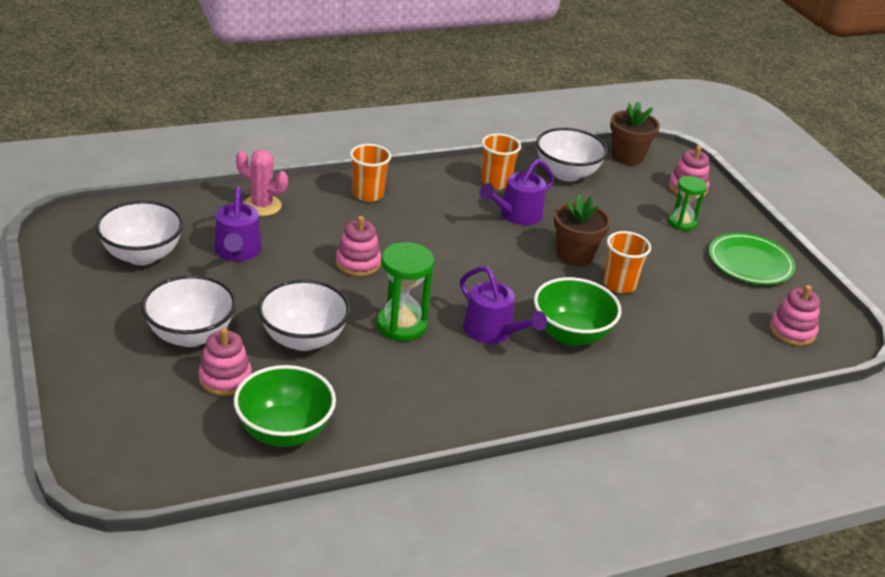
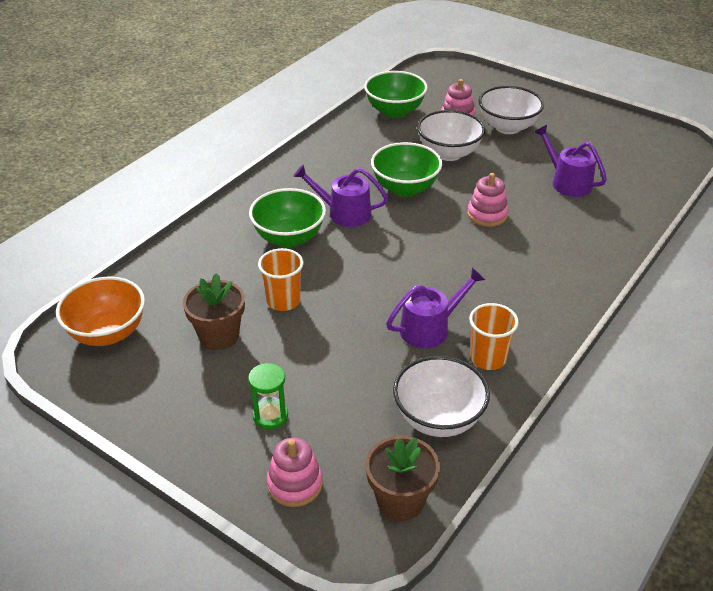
camera: 150 degrees right, 5 degrees up
white bowl [96,200,184,265] -> none
pink cactus [236,150,288,216] -> none
orange cup [350,144,391,202] -> none
green hourglass [377,242,434,341] -> green bowl [371,142,442,197]
purple watering can [479,159,554,225] -> purple watering can turned 45 degrees clockwise [386,268,485,349]
brown flower pot [554,194,611,266] -> brown flower pot moved to [183,273,245,350]
green plate [709,233,795,285] -> none
pink stacking toy [770,285,820,346] -> orange bowl [56,276,145,346]

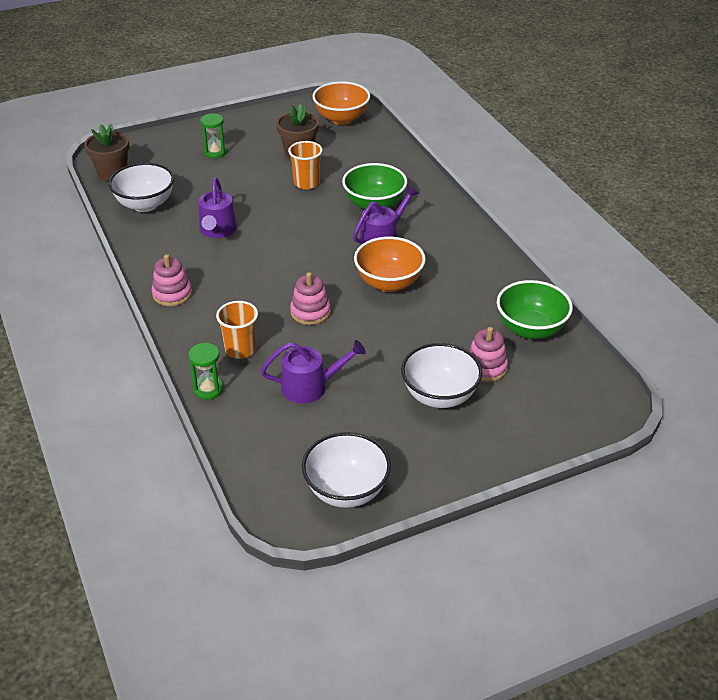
camera: 120 degrees right, 0 degrees up
pink stacking toy [267,438,323,507] -> pink stacking toy moved to [152,254,192,306]
green bowl [371,142,442,197] -> orange bowl [354,237,426,292]
white bowl [417,110,485,161] -> white bowl moved to [302,432,391,508]
orange cup [469,303,519,370] -> orange cup moved to [216,301,258,359]
none -> green hourglass [188,343,224,400]

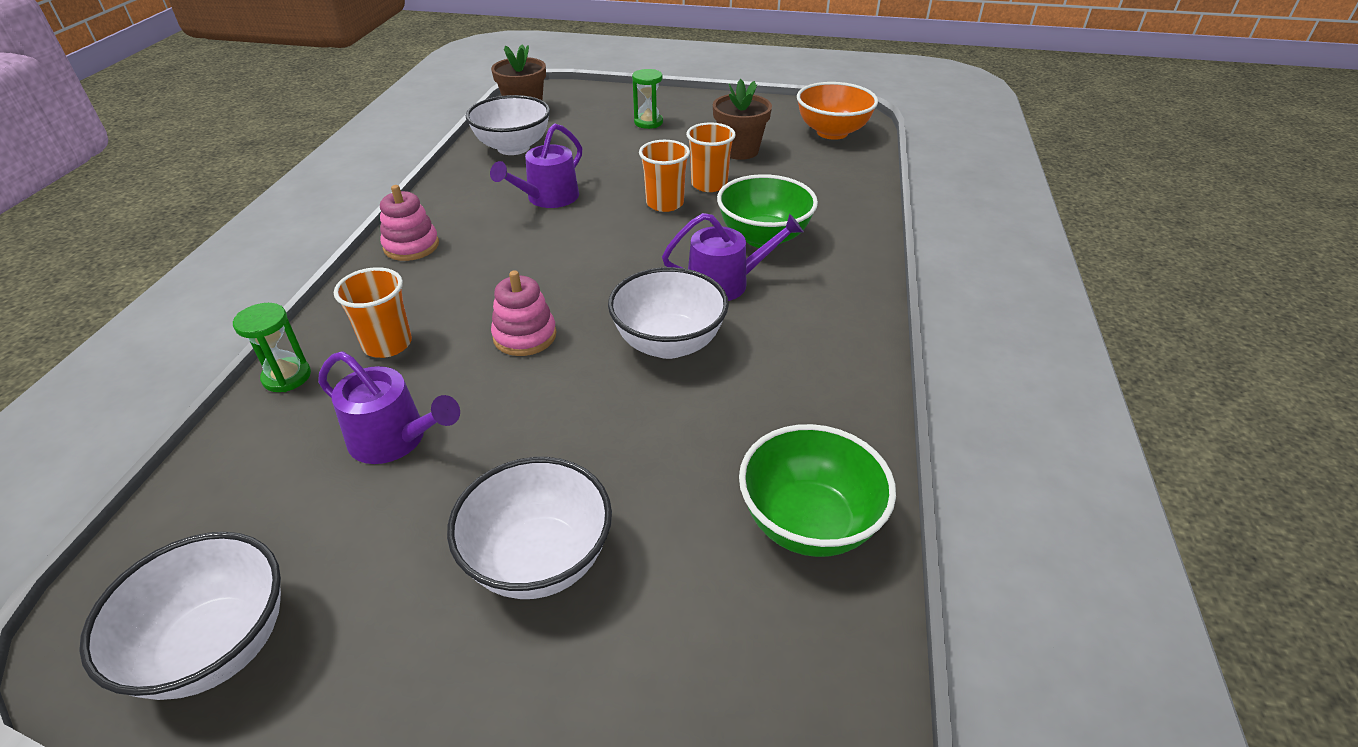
camera: 35 degrees right, 0 degrees up
orange bowl [354,237,426,292] -> white bowl [608,267,729,359]
pink stacking toy [469,327,508,382] -> none
none -> orange cup [639,140,690,212]

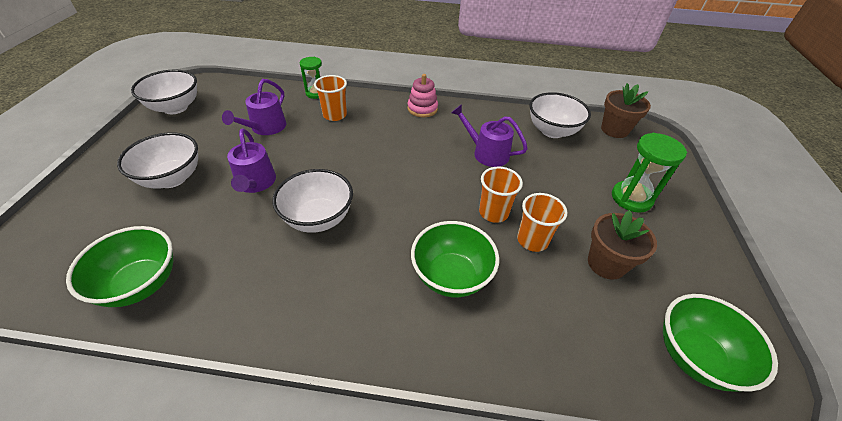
camera: 85 degrees right, 5 degrees up
pink stacking toy [491,270,556,356] -> none
green hourglass [632,69,663,129] -> green hourglass [612,133,687,213], size x1.53
purple watering can [662,213,804,301] -> purple watering can moved to [227,128,276,193]
orange bowl [797,82,878,140] -> green bowl [663,294,778,392]

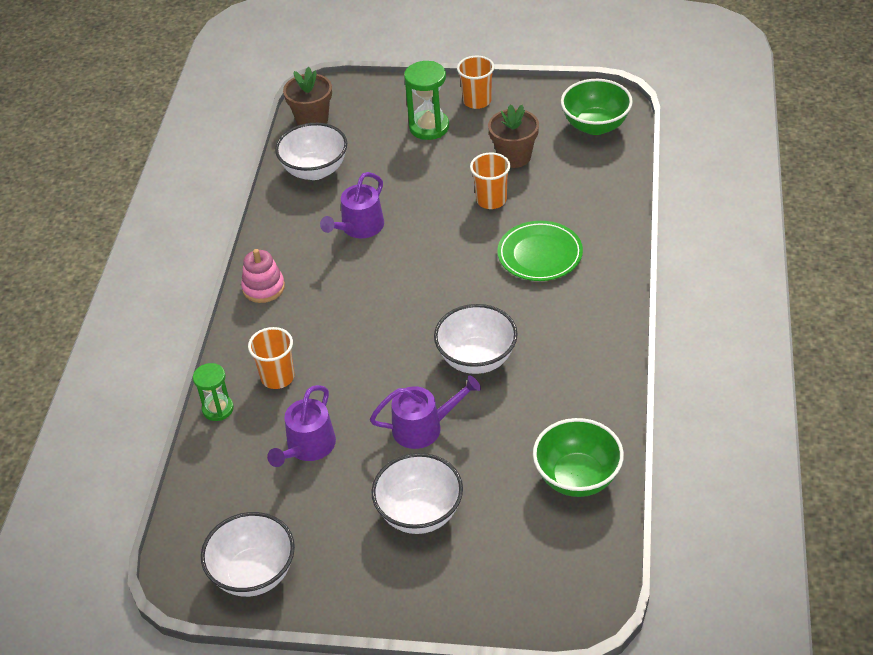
camera: 85 degrees left, 0 degrees up
purple watering can [222,79,286,135] -> purple watering can turned 90 degrees clockwise [267,385,336,467]
green bowl [411,221,499,297] -> green plate [497,221,583,281]
orange cup [479,167,523,223] -> orange cup moved to [457,56,494,109]

